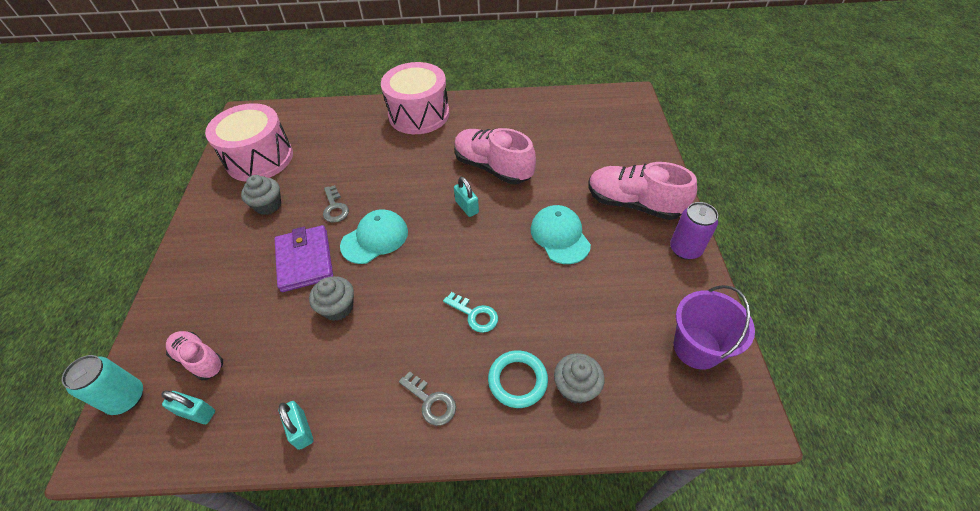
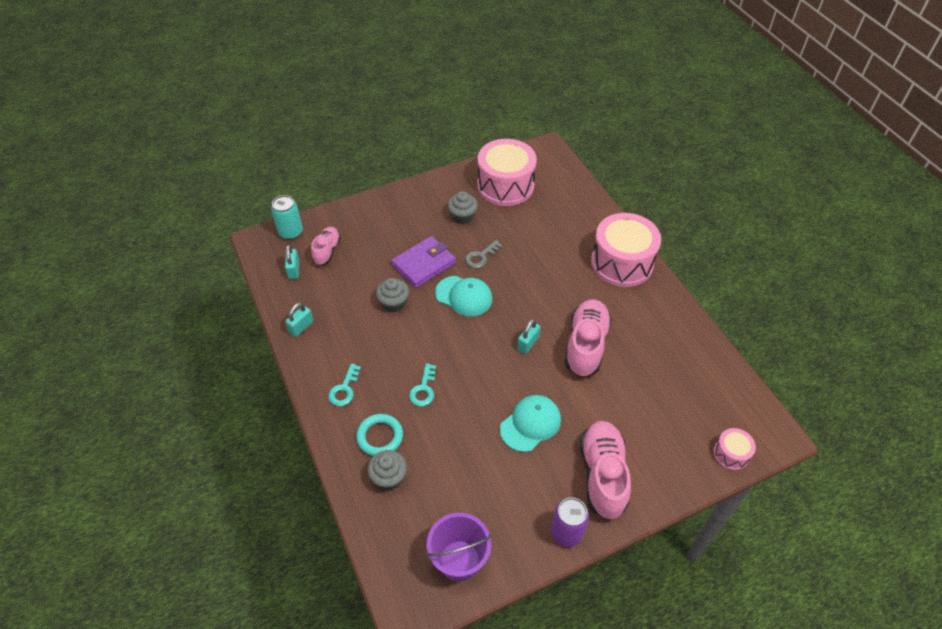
camera: 65 degrees right, 0 degrees up
grey key [399,371,456,426] -> turquoise key [328,364,361,406]
none -> pink drum [713,428,756,470]

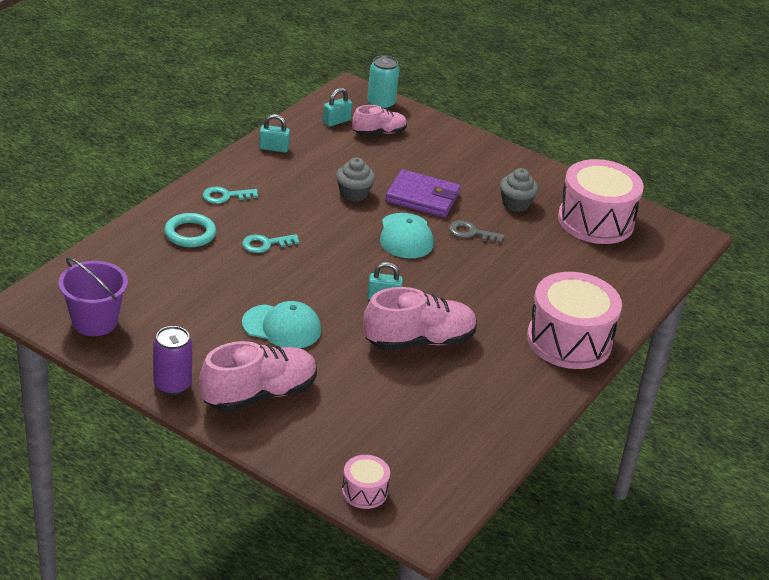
camera: 55 degrees right, 15 degrees down
grey cupcake [368,450,407,490] -> none

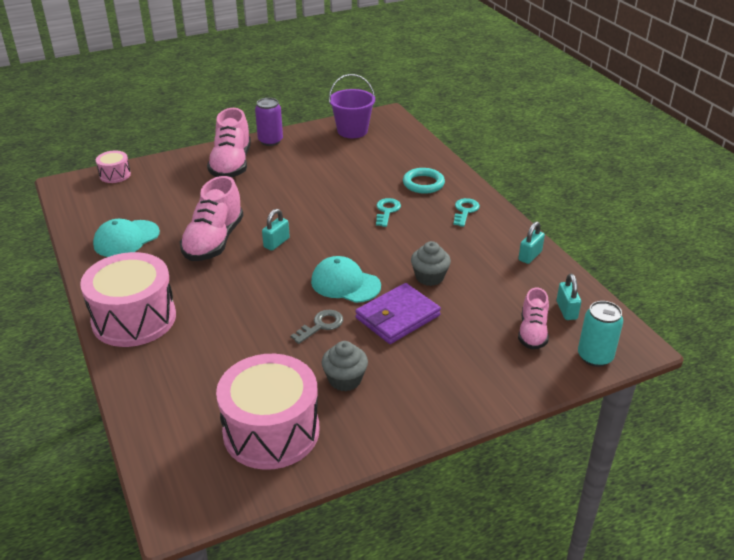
camera: 125 degrees right, 0 degrees up
turquoise cap [242,301,321,348] -> turquoise cap moved to [93,219,160,257]

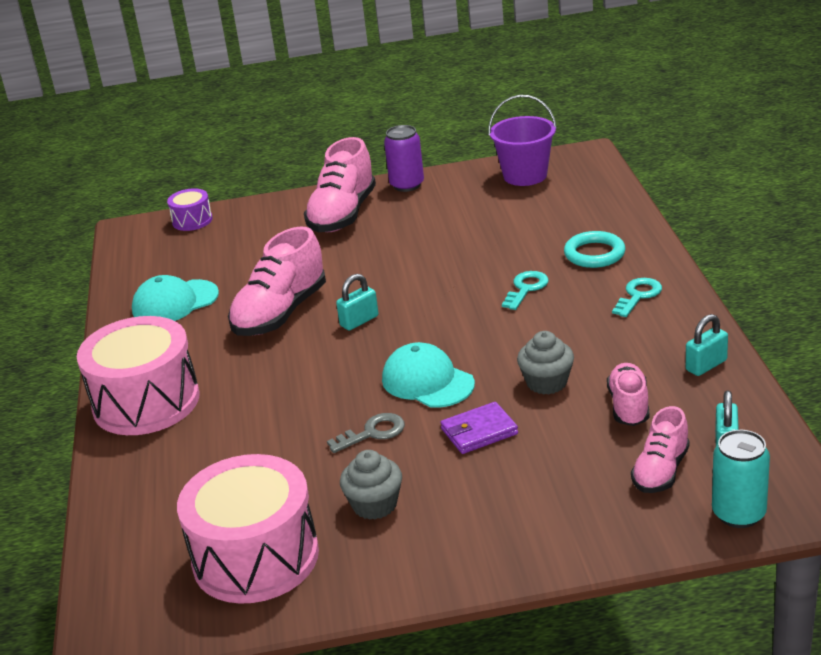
camera: 20 degrees right, 5 degrees down
pink drum [96,151,131,183] -> purple drum [167,188,213,231]
purple wallet [355,283,441,344] -> purple wallet [440,402,518,454], size x0.66
none -> pink shoe [607,363,649,426]

